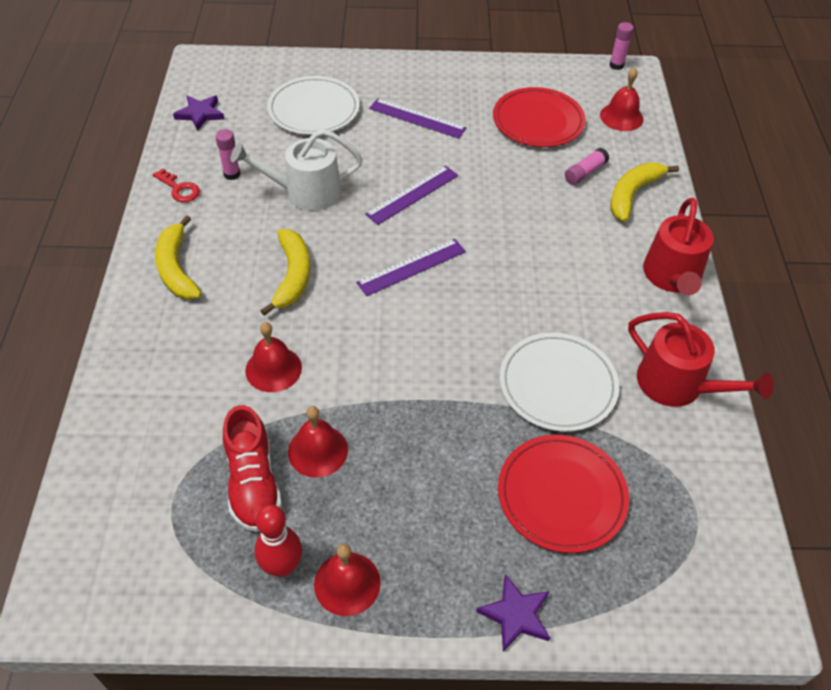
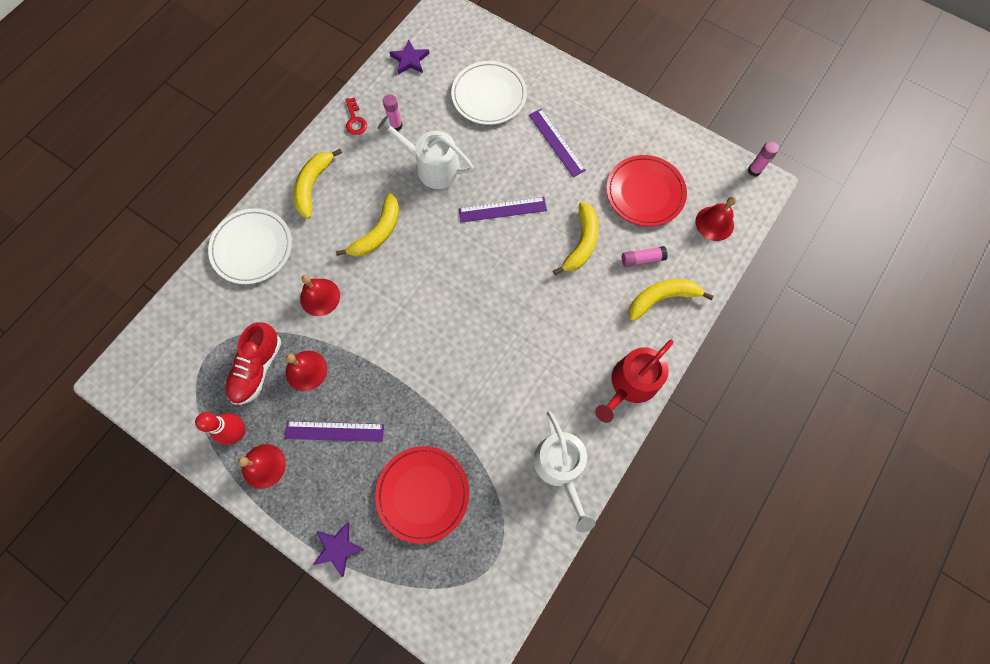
camera: 35 degrees right, 20 degrees up
purple ruler [356,239,466,296] -> purple ruler moved to [285,421,384,442]
white plate [499,333,619,432] -> white plate moved to [208,208,292,284]
red watering can [628,312,774,407] -> white watering can [534,411,596,532]
none -> yellow banana [553,202,598,275]

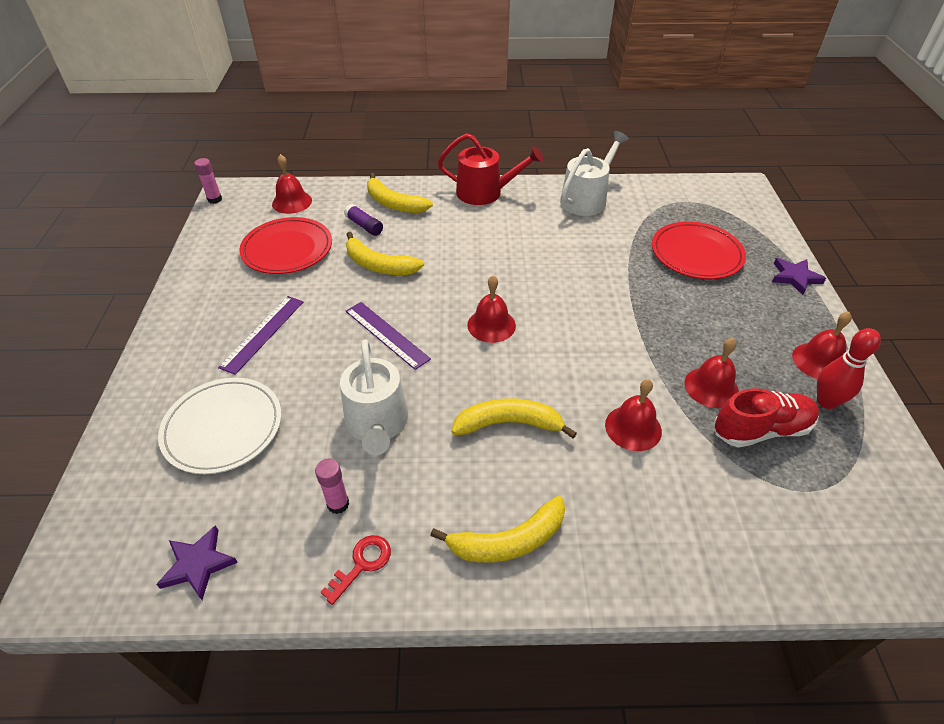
camera: 125 degrees left, 25 degrees down
white plate [208,208,292,284] -> none
purple ruler [285,421,384,442] -> none
yellow banana [553,202,598,275] -> yellow banana turned 135 degrees counterclockwise [346,232,424,275]
pink glue stick [622,246,668,267] -> purple glue stick [344,204,383,236]
none -> red bell [467,275,516,343]

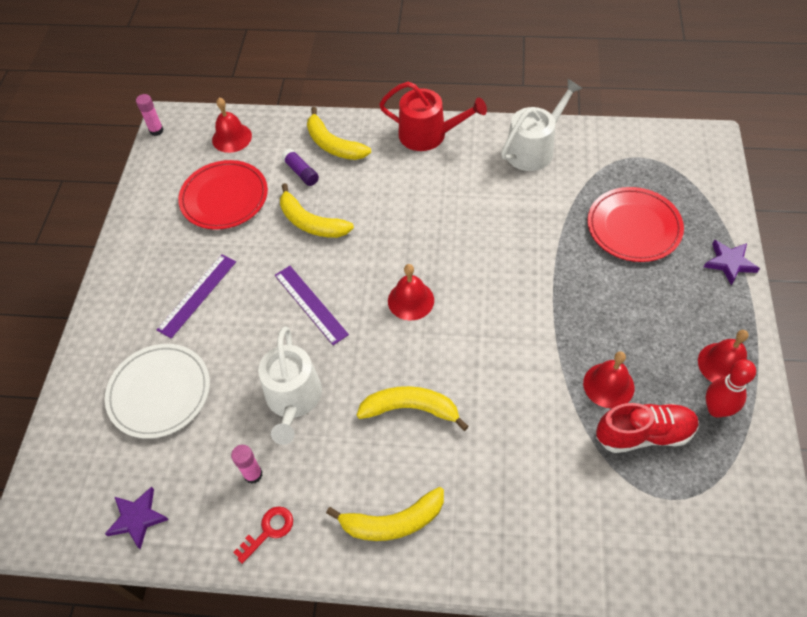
camera: 10 degrees right, 10 degrees up
red bell [605,379,662,451] -> none

